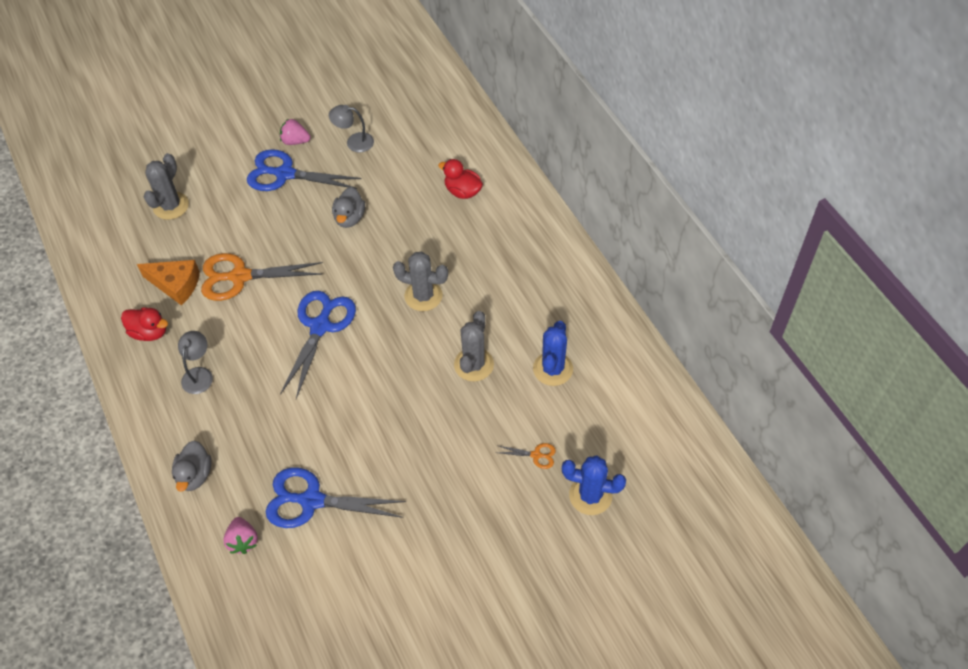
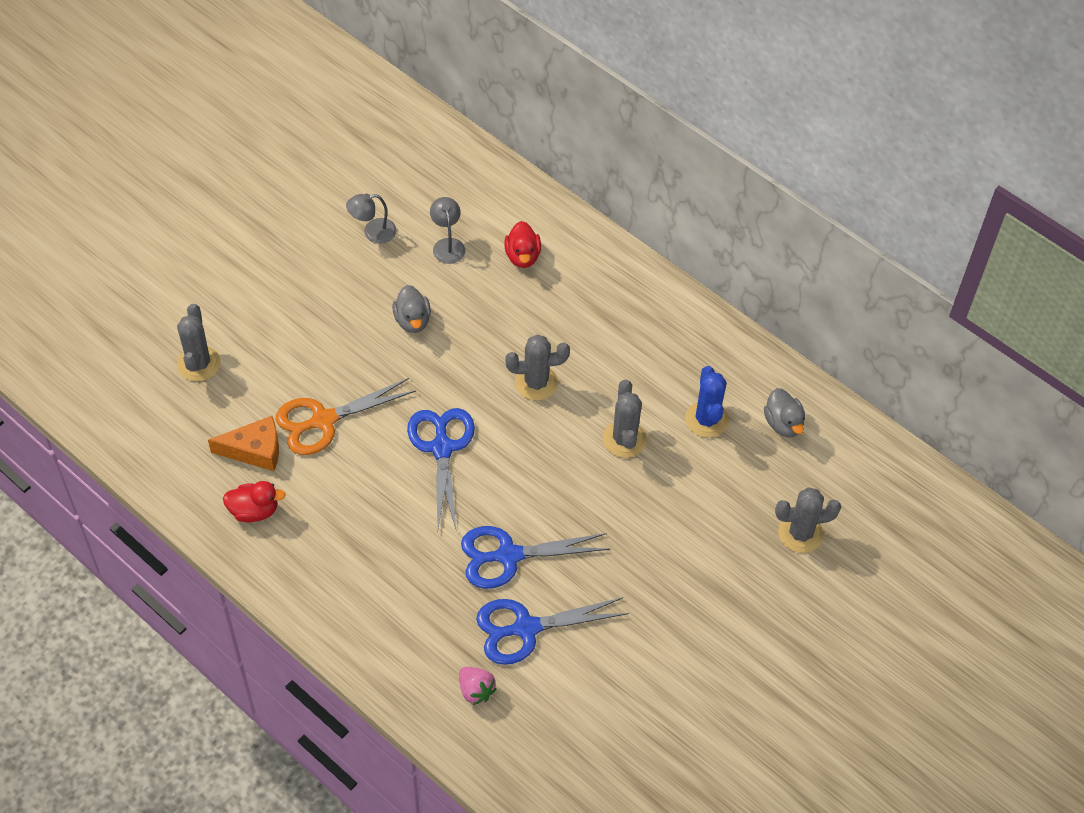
camera: 25 degrees left, 0 degrees up
grey duck [172,441,212,492] -> grey duck moved to [764,388,805,438]
grey lamp [178,331,213,394] -> grey lamp moved to [430,197,465,264]
blue scissors [247,149,361,191] -> blue scissors moved to [461,526,610,589]
pink strawberry [280,118,311,145] -> none
red duck [438,159,483,199] -> red duck turned 105 degrees counterclockwise [504,221,541,268]
orange scissors [497,443,556,469] -> none
blue cactus [562,456,626,515] -> grey cactus [775,487,841,553]

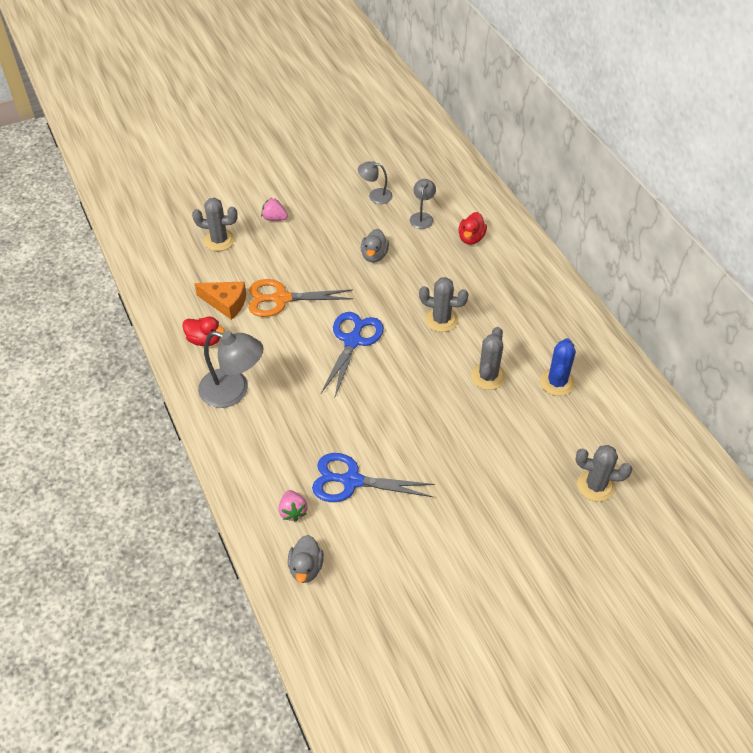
camera: 25 degrees right, 5 degrees down
grey cactus [177,304,221,381] -> grey cactus turned 75 degrees clockwise [192,198,238,251]
blue scissors [461,526,610,589] -> none
grey duck [764,388,805,438] -> grey duck moved to [288,535,324,583]
none -> grey lamp [198,331,264,408]
none -> pink strawberry [261,198,288,221]

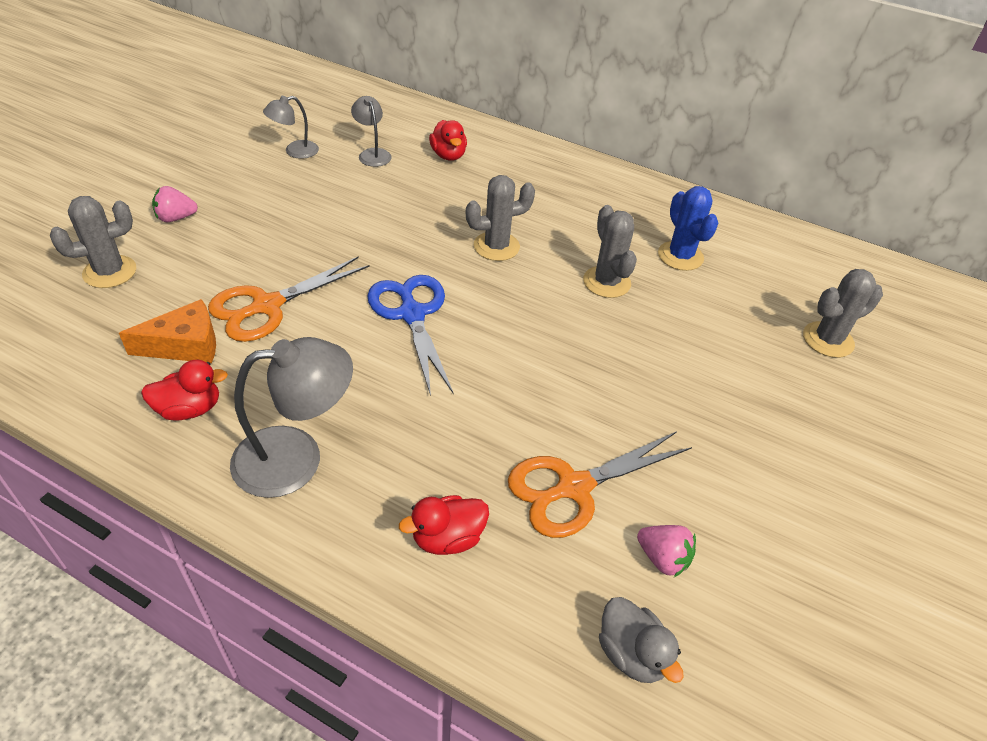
camera: 40 degrees left, 5 degrees down
pink strawberry [279,490,308,522] -> pink strawberry moved to [637,525,696,577]
blue scissors [312,453,435,502] -> orange scissors [508,431,692,538]
grey duck [361,229,389,263] -> none
none -> red duck [399,495,489,555]

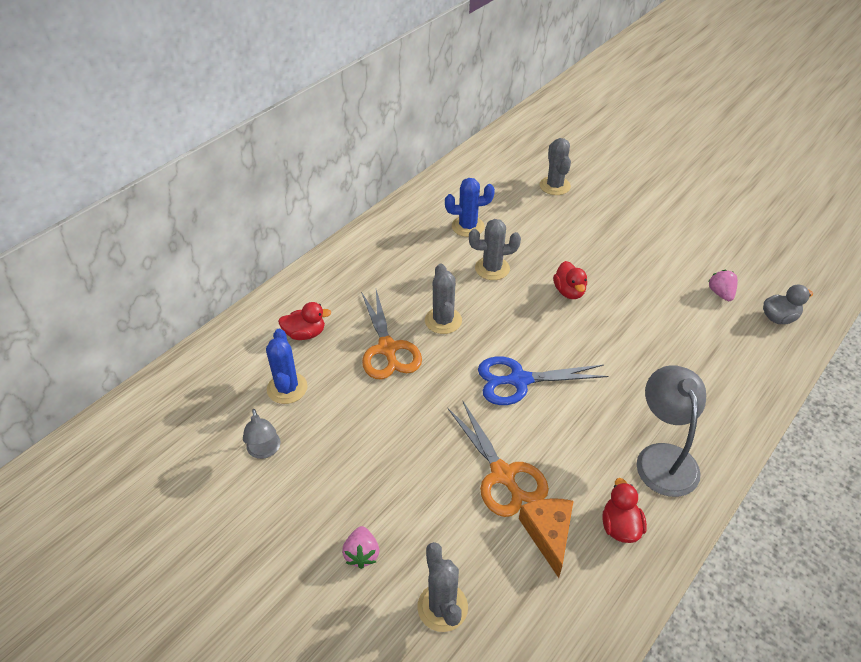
camera: 75 degrees left, 0 degrees up
grey lamp [351,96,392,167] -> blue cactus [266,329,308,404]
red duck [399,495,489,555] -> red duck moved to [553,261,587,299]
orange scissors [508,431,692,538] -> orange scissors moved to [361,290,422,379]
pink strawberry [637,525,696,577] -> pink strawberry turned 60 degrees counterclockwise [708,270,738,301]

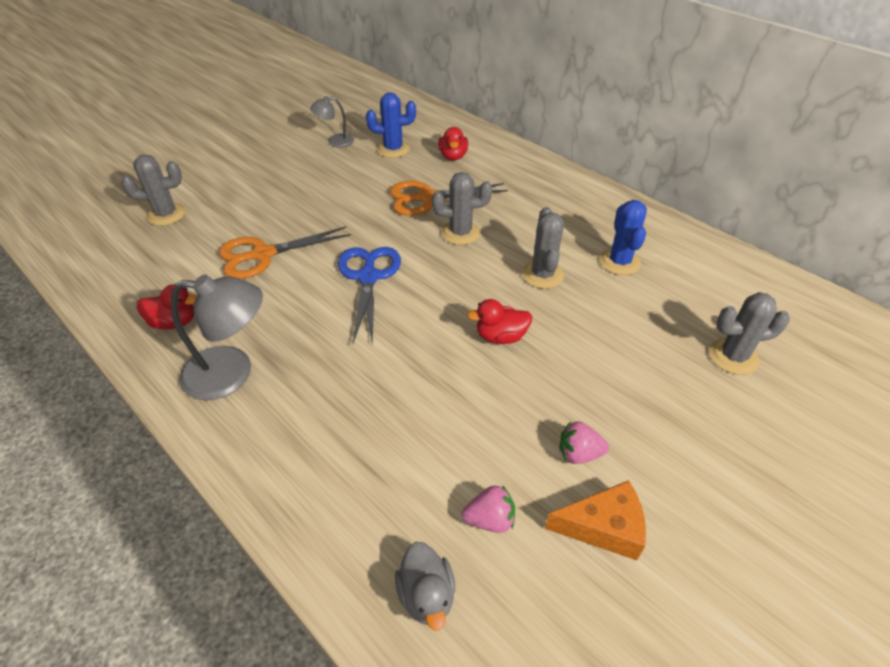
camera: 95 degrees right, 0 degrees up
pink strawberry [342,526,379,569] -> pink strawberry moved to [560,421,609,464]
orange cheese [519,498,574,578] -> orange cheese moved to [545,480,646,560]

